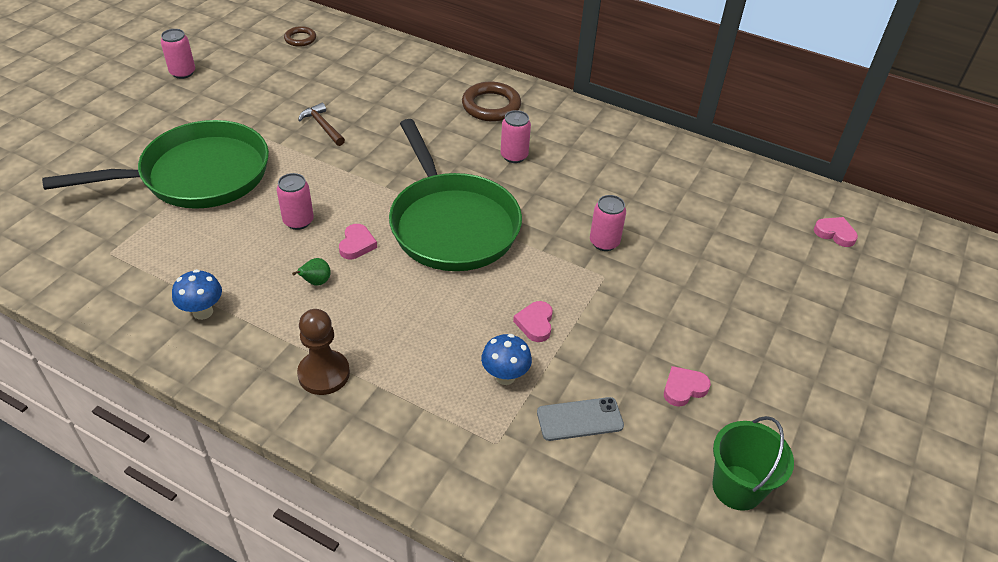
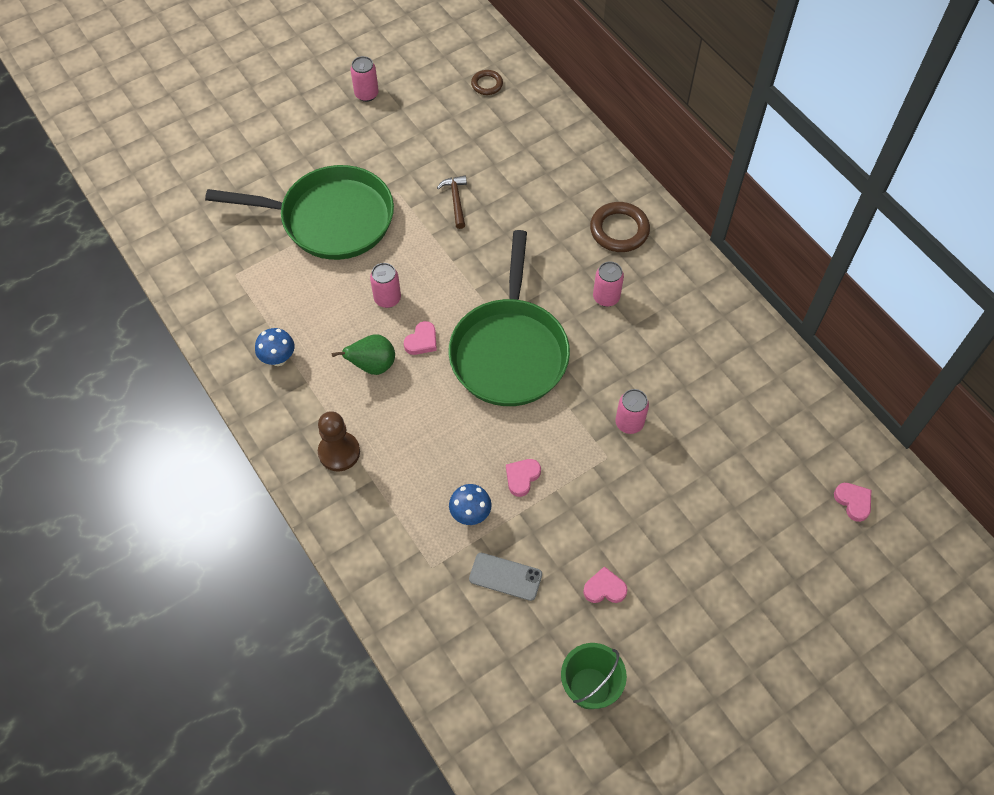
camera: 30 degrees right, 15 degrees up
green pear [292,258,331,286] -> green pear [332,334,395,375], size x1.69

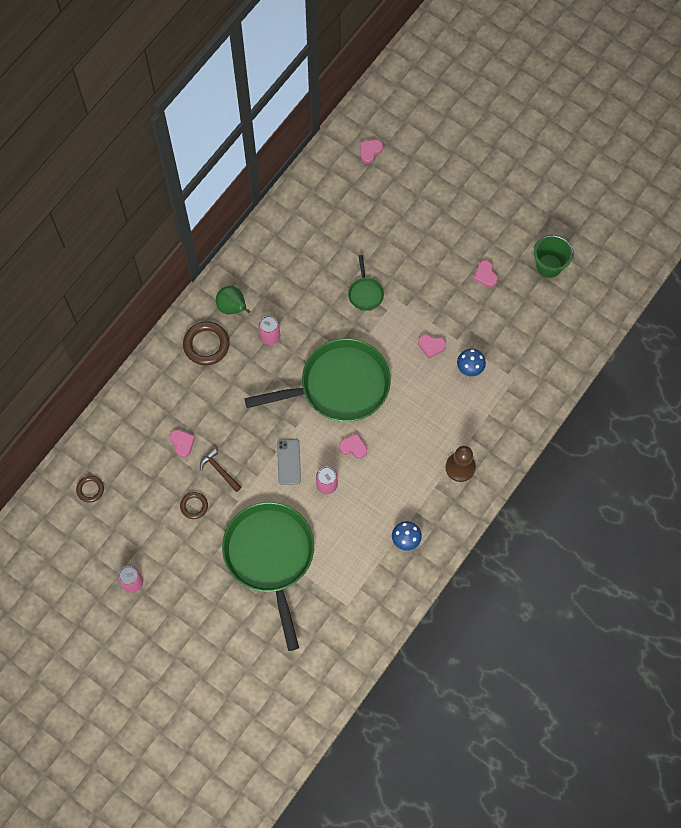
camera: 110 degrees left, 10 degrees up
green pear [332,334,395,375] -> green pear moved to [216,286,250,315]
brown hammer [437,176,467,229] -> brown hammer turned 75 degrees clockwise [200,448,241,492]
grey phone [469,553,542,601] -> grey phone moved to [277,439,301,485]
pink can [615,389,649,434] -> green pan [348,255,384,311]
none -> pink heart [170,430,195,458]
none -> brown ring [180,492,208,519]

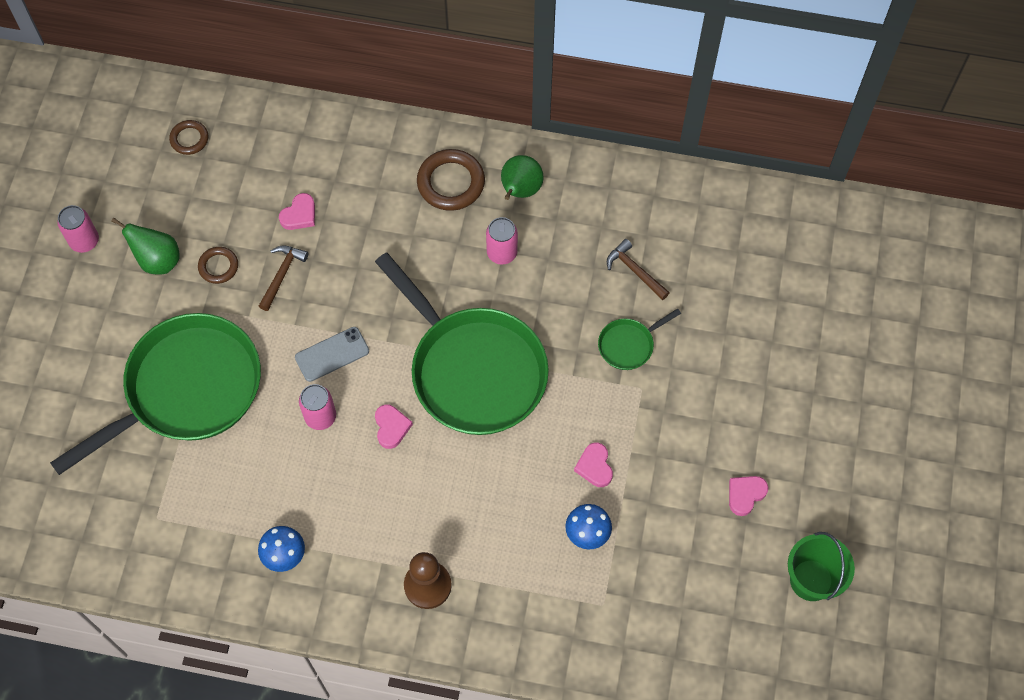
camera: 65 degrees right, 5 degrees down
pink heart [360,140,383,164] -> none
none -> green pear [111,217,180,275]
none -> brown hammer [607,239,670,300]

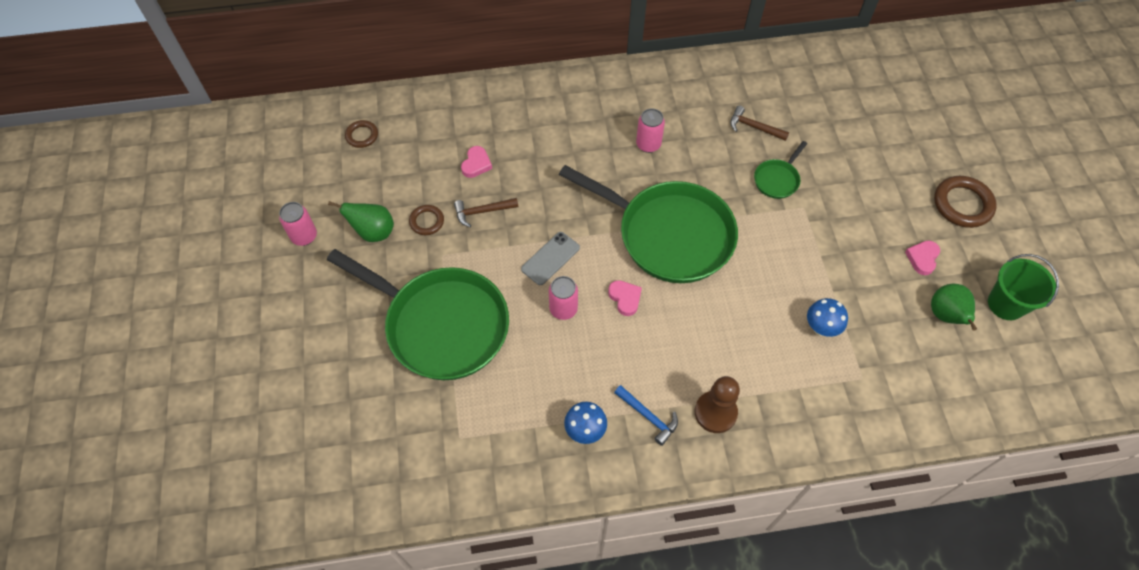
camera: 20 degrees left, 5 degrees down
green pan [50,313,261,475] -> green pan turned 90 degrees clockwise [327,249,509,380]
brown hammer [259,246,308,311] -> brown hammer turned 105 degrees counterclockwise [454,198,518,227]
brown ring [417,149,485,211] -> brown ring moved to [934,176,997,228]
green pear [501,155,544,200] -> green pear moved to [931,284,977,331]
pink heart [574,443,613,487] -> none
none -> blue hammer [614,385,678,446]

